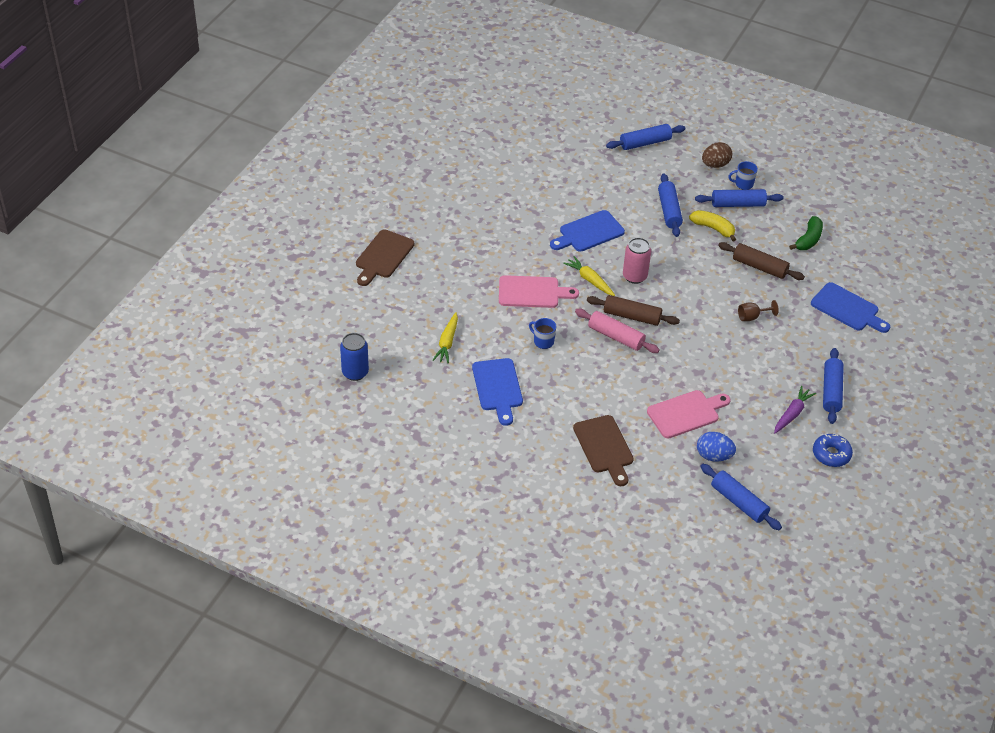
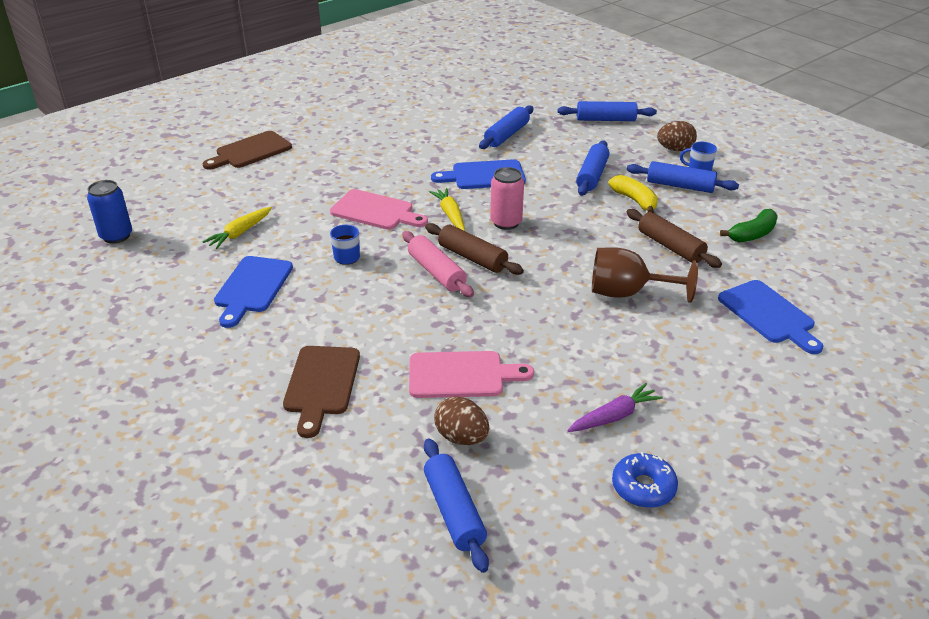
camera: 25 degrees right, 10 degrees down
blue egg [697,432,736,462] -> brown egg [434,396,489,445]
brown goblet [738,300,779,321] -> brown goblet [592,247,698,303], size x1.92
blue rolling pin [823,348,844,424] -> blue rolling pin moved to [479,105,534,149]

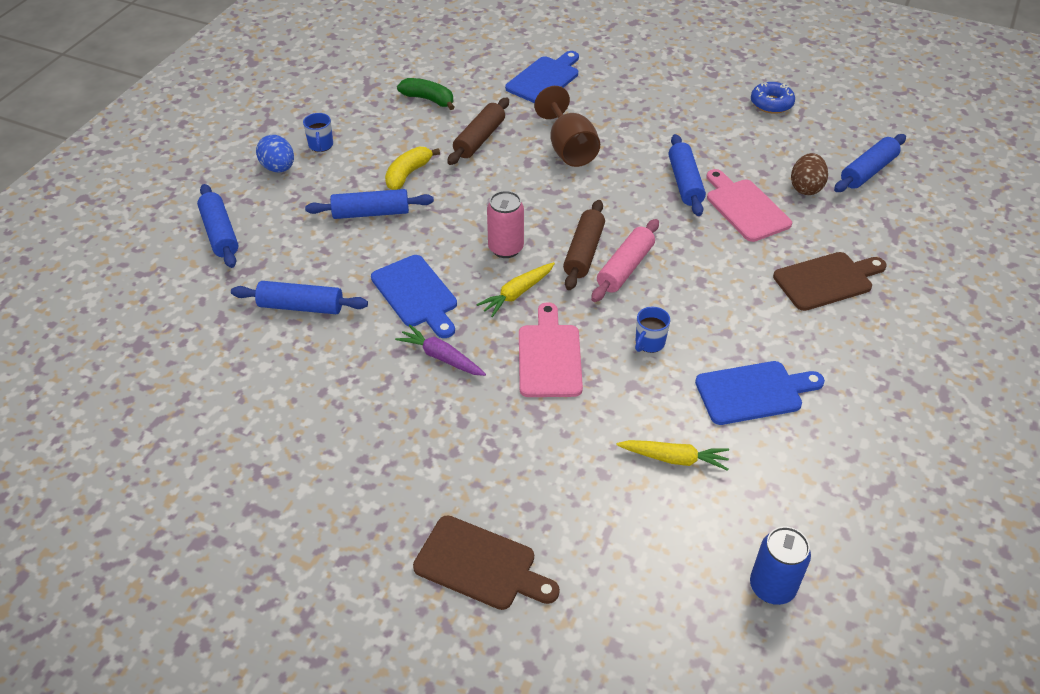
camera: 115 degrees left, 10 degrees up
purple carrot [567,383,663,432] -> purple carrot moved to [395,324,486,376]
blue rolling pin [627,161,739,193] -> blue rolling pin moved to [668,134,706,216]
brown egg [657,121,697,151] -> blue egg [256,135,294,172]

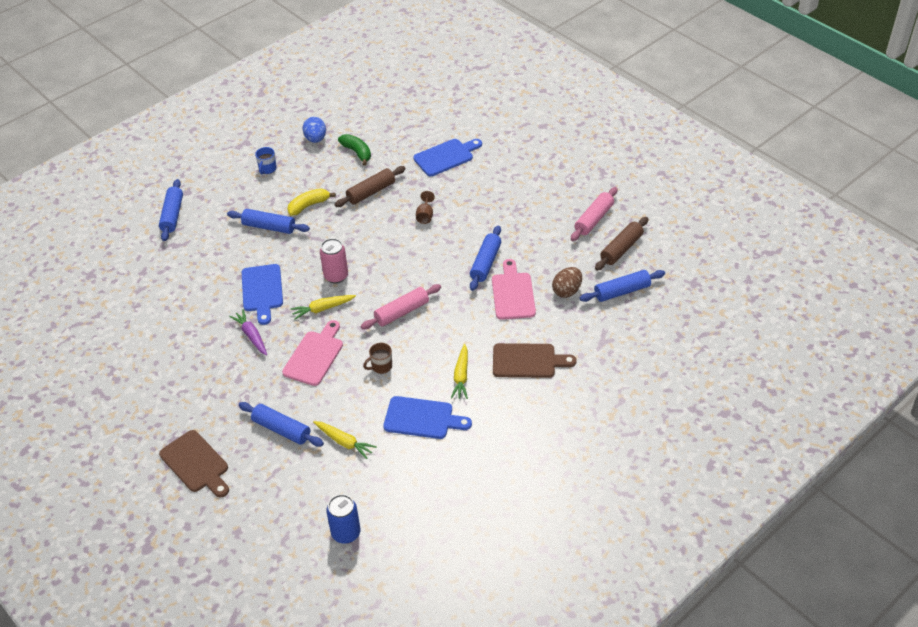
camera: 25 degrees right, 0 degrees up
blue rolling pin [231,281,368,314] -> blue rolling pin moved to [239,402,324,447]
blue egg [256,135,294,172] -> blue egg moved to [302,117,326,143]
brown goblet [534,86,600,167] -> brown goblet [416,191,435,224], size x0.52
brown rolling pin [563,200,605,290] -> brown rolling pin moved to [595,217,648,271]
blue mug [635,307,670,353] -> brown mug [363,343,392,374]
blue donut [751,82,795,114] -> pink rolling pin [571,187,618,241]
none -> yellow carrot [451,344,468,399]

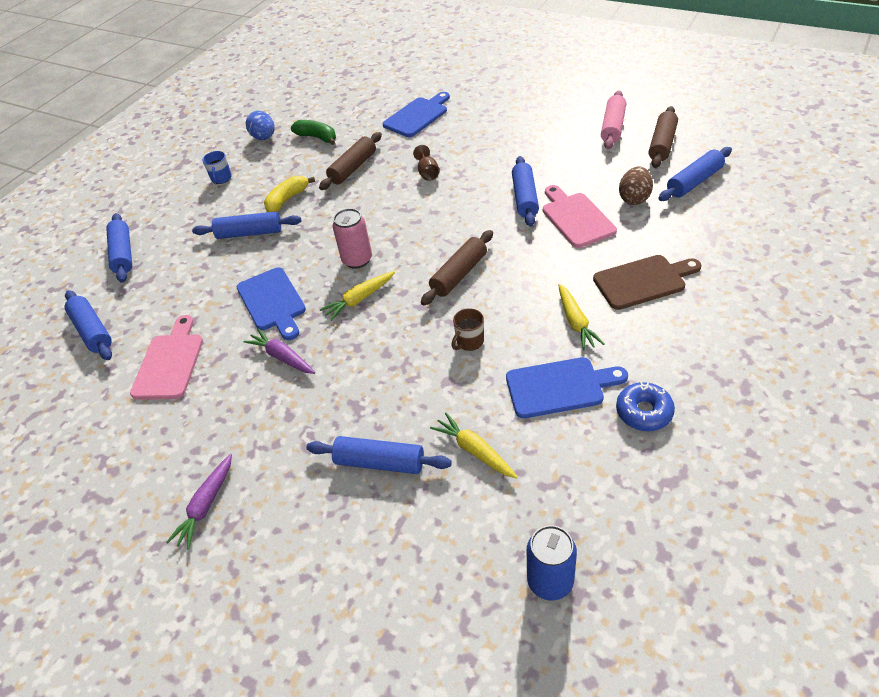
camera: 15 degrees left, 0 degrees up
brown cutting board [159,430,229,498] -> none
pink cutting board [282,320,343,386] -> pink cutting board moved to [130,315,203,400]
yellow carrot [313,421,377,459] -> yellow carrot turned 150 degrees counterclockwise [430,413,518,478]
pink rolling pin [361,284,441,329] -> brown rolling pin [421,230,493,306]
none -> blue rolling pin [64,290,112,360]
none -> purple carrot [166,454,232,549]
none -> blue donut [616,382,675,431]

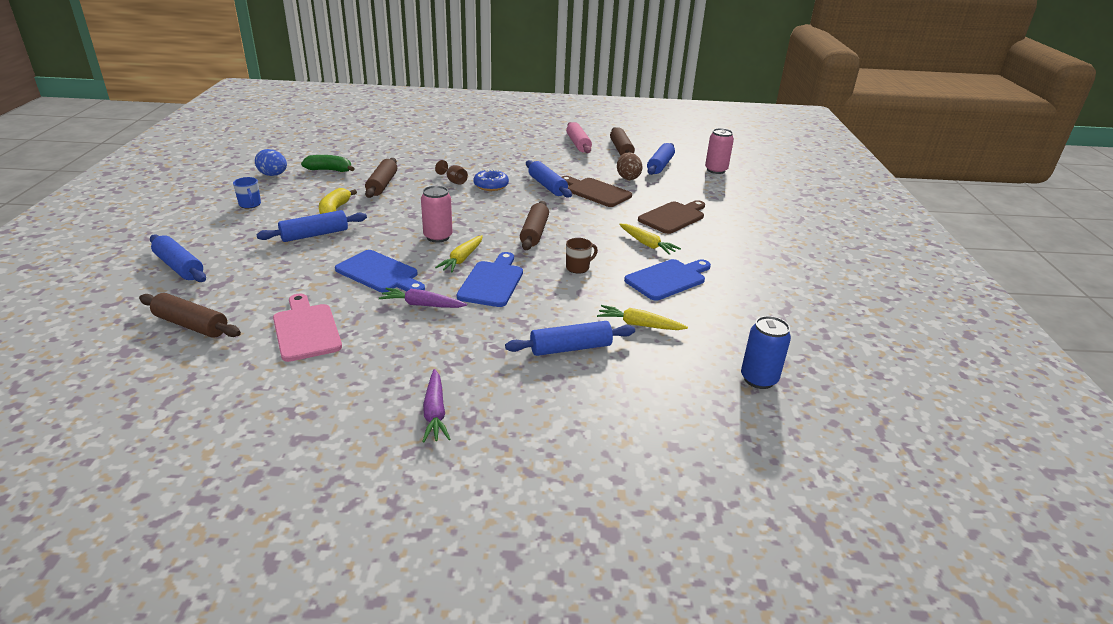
camera: 35 degrees left, 15 degrees down
blue rolling pin [64,290,112,360] -> brown rolling pin [139,293,241,338]
blue cutting board [382,92,450,137] -> blue cutting board moved to [457,252,523,307]
brown mug [451,308,484,351] -> brown mug turned 135 degrees counterclockwise [566,238,598,274]
pink cutting board [543,185,617,248] -> brown cutting board [562,176,632,207]
blue donut [616,382,675,431] -> blue donut moved to [473,169,509,191]
none -> pink can [705,128,734,174]

